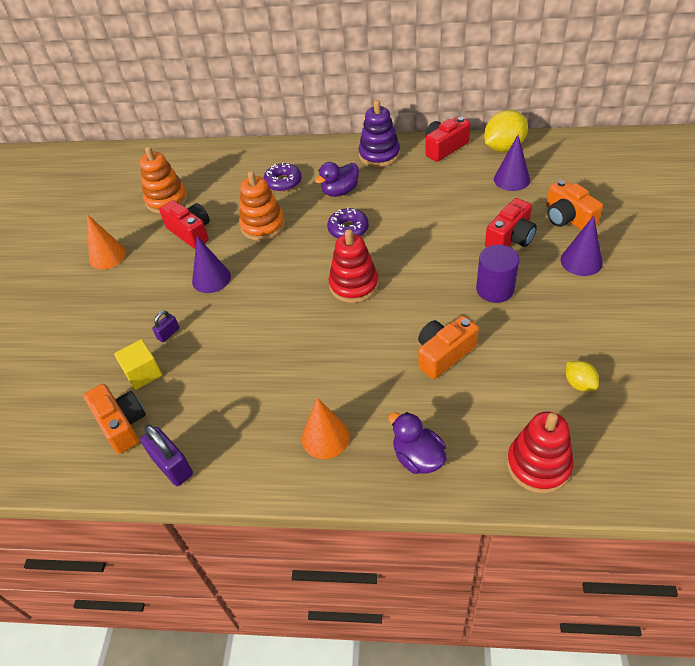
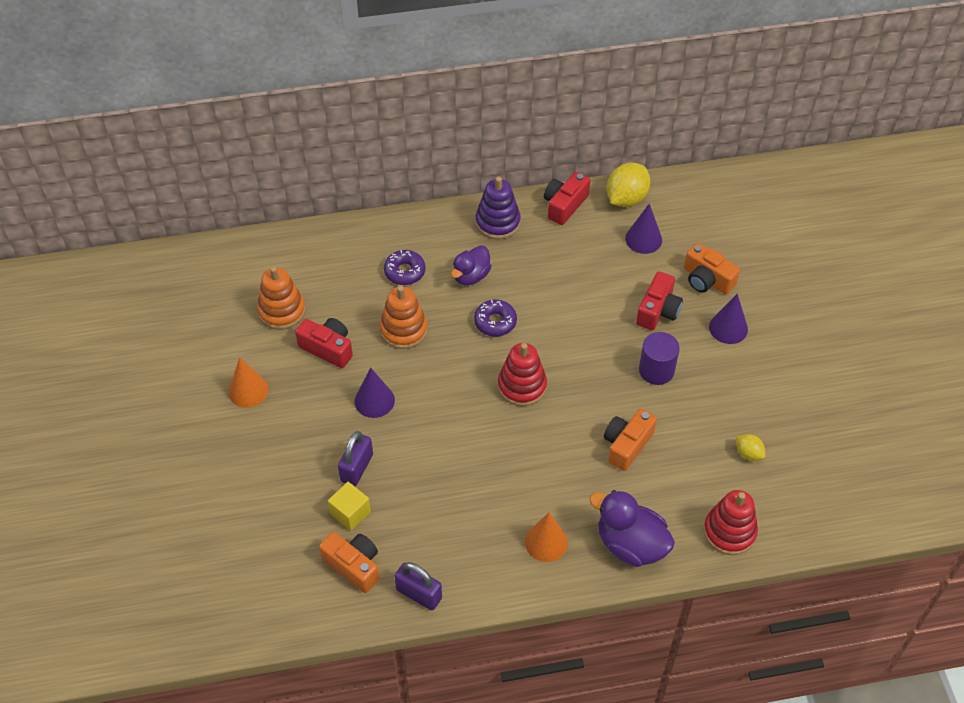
camera: 20 degrees left, 5 degrees up
purple padlock [152,311,179,342] -> purple padlock [338,431,373,486], size x1.82
purple duck [388,412,447,474] -> purple duck [589,490,675,567], size x1.52

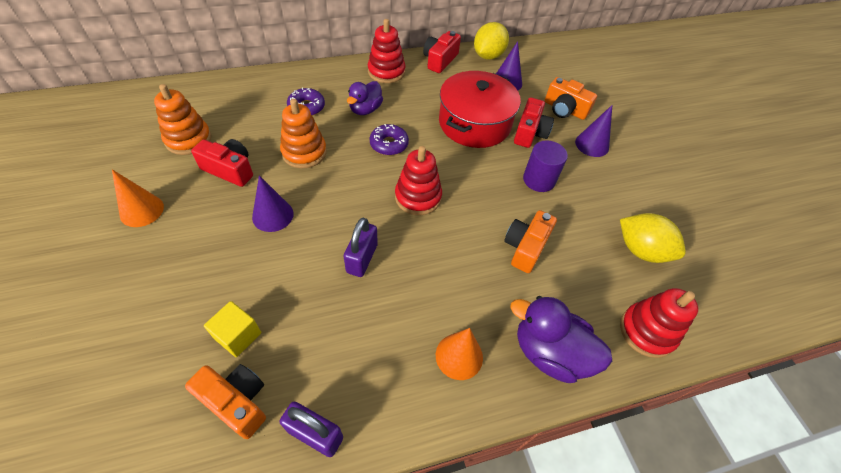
camera: 10 degrees left, 0 degrees up
purple padlock [338,431,373,486] -> purple padlock moved to [344,218,378,277]
purple stacking toy [476,177,521,239] -> red stacking toy [368,19,406,83]
yellow lemon [736,434,766,461] -> yellow lemon [620,213,686,263], size x1.90
none -> red pot [439,71,521,148]

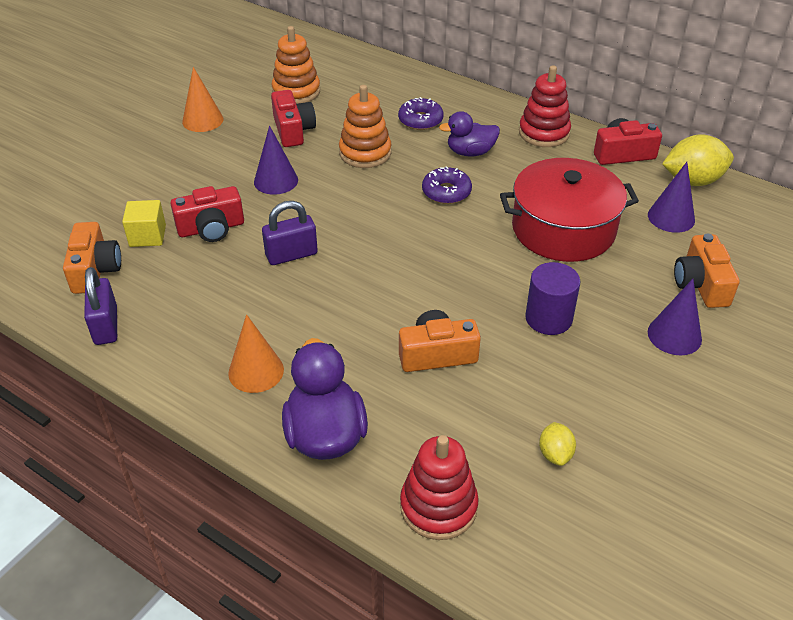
camera: 55 degrees right, 10 degrees down
red stacking toy [395,146,442,215] -> none
red camera [514,97,554,148] -> red camera moved to [170,186,244,242]
yellow lemon [620,213,686,263] -> yellow lemon [539,422,576,466], size x0.53

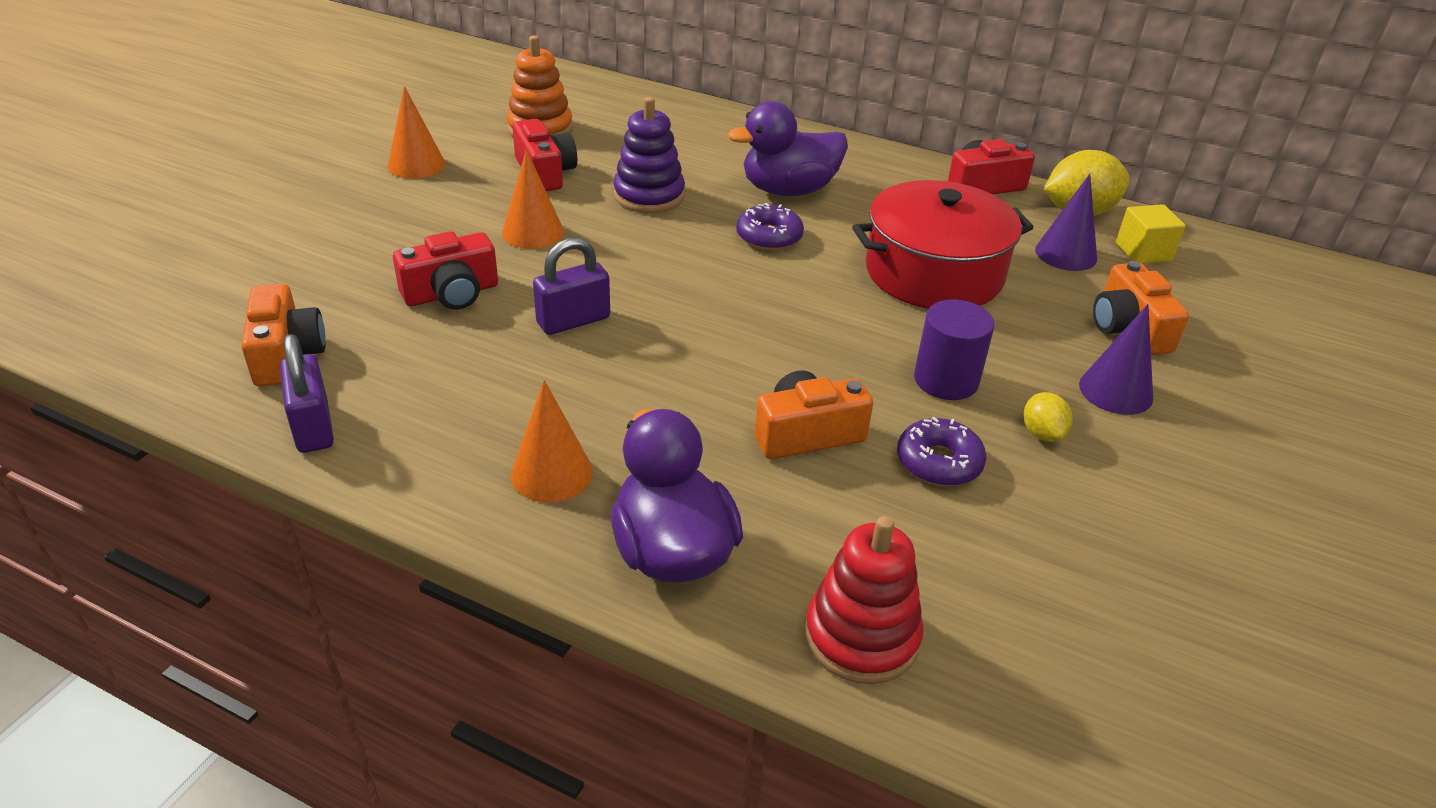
camera: 10 degrees left, 5 degrees down
yellow cube [122,200,166,247] -> yellow cube moved to [1116,204,1186,264]
purple cone [254,125,298,195] -> orange cone [502,150,564,249]
orange stacking toy [339,85,391,168] -> purple stacking toy [613,97,685,213]
purple donut [398,97,444,130] -> purple donut moved to [897,417,986,486]
purple duck [439,111,500,157] -> purple duck [728,101,848,196], size x1.52
red stacking toy [519,65,571,147] -> none
yellow lemon [539,422,576,466] -> yellow lemon moved to [1024,392,1073,442]

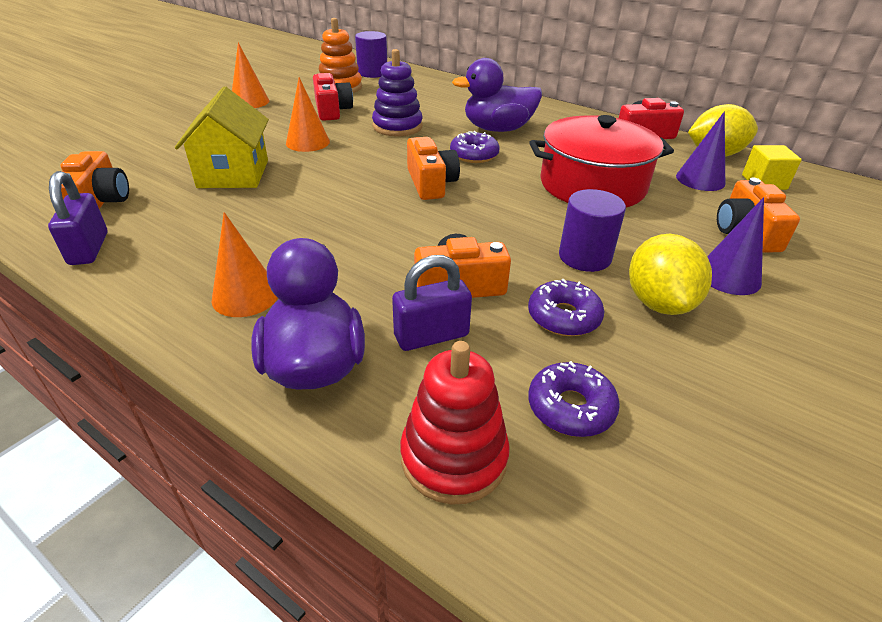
camera: 10 degrees right, 0 degrees up
red camera [393,231,498,310] -> yellow house [175,87,269,188]
purple padlock [533,238,610,335] -> purple padlock moved to [392,255,472,351]
yellow lemon [1024,392,1073,442] -> yellow lemon [629,234,712,315], size x1.90
none -> purple cylinder [355,31,387,78]
none -> orange camera [407,137,460,200]
none -> purple donut [528,361,620,437]

